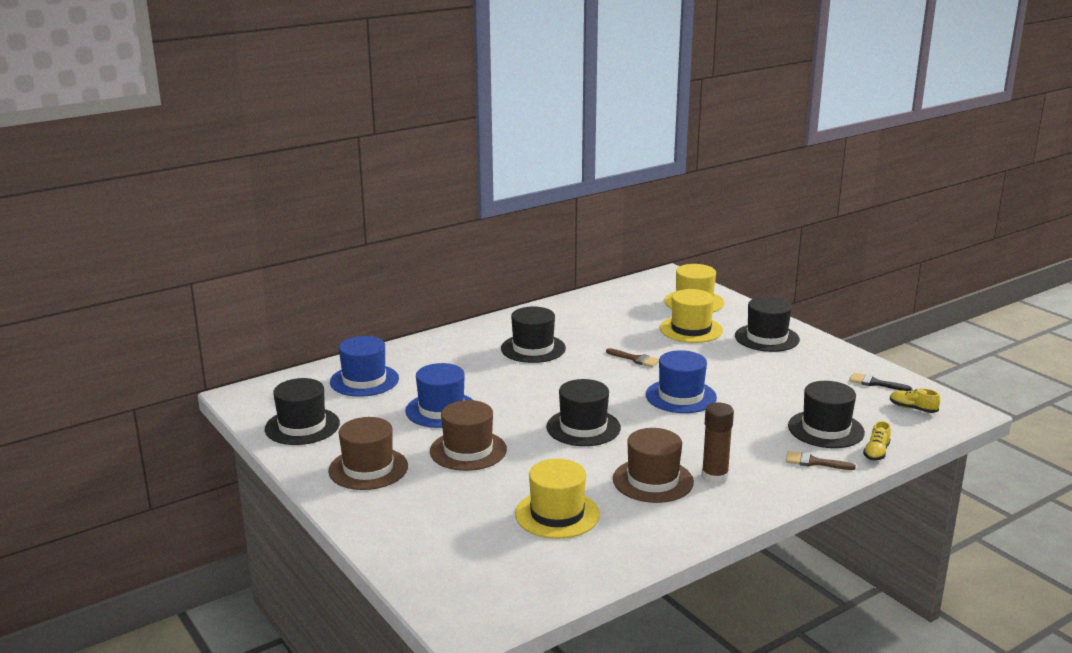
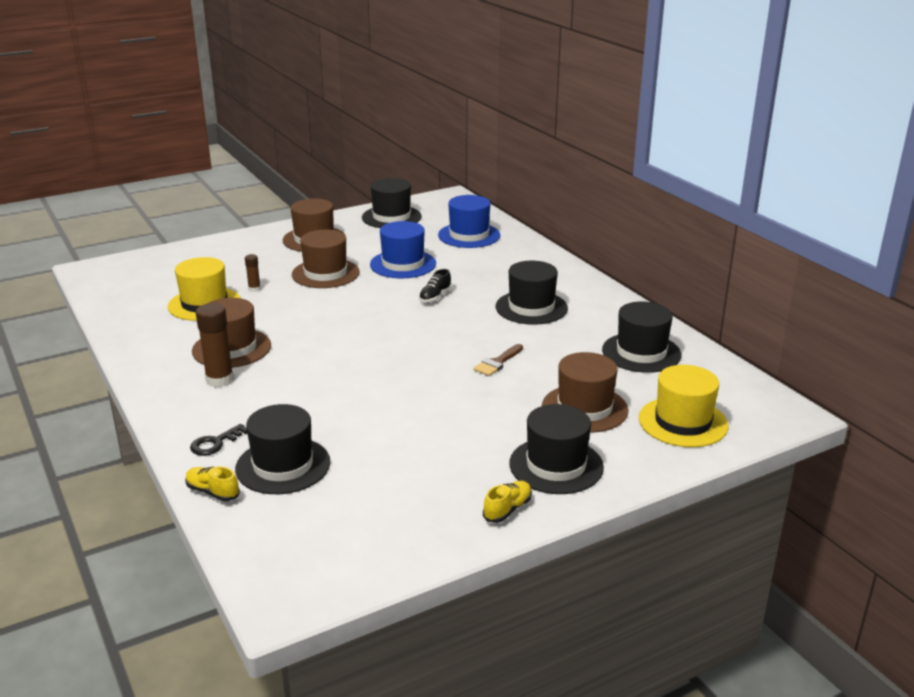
camera: 95 degrees right, 5 degrees up
black hat [546,379,621,446] -> black hat moved to [602,301,682,373]
blue hat [646,350,717,413] -> none
yellow hat [660,289,723,343] -> brown hat [542,352,629,433]
brown brush [786,451,856,470] -> black key [190,424,247,456]
black brush [850,373,912,391] -> none
yellow shoe [890,388,940,413] -> yellow shoe moved to [483,481,532,523]
none -> brown glue stick [245,254,261,292]
none -> black shoe [419,269,452,303]

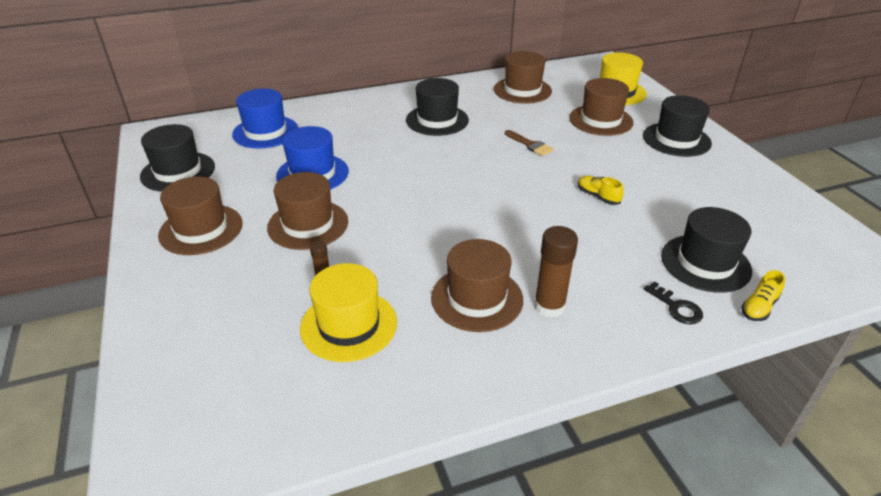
camera: 80 degrees left, 10 degrees up
black shoe [419,269,452,303] -> none
yellow shoe [483,481,532,523] -> yellow shoe moved to [578,176,624,205]
black hat [602,301,682,373] -> brown hat [494,51,552,104]

